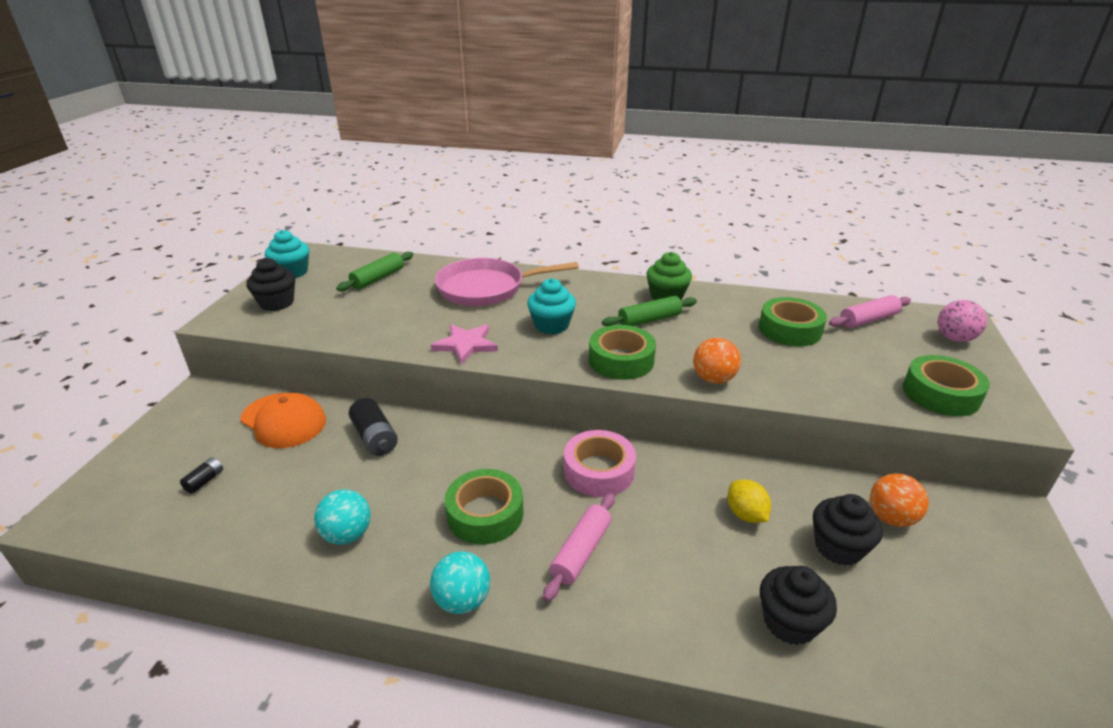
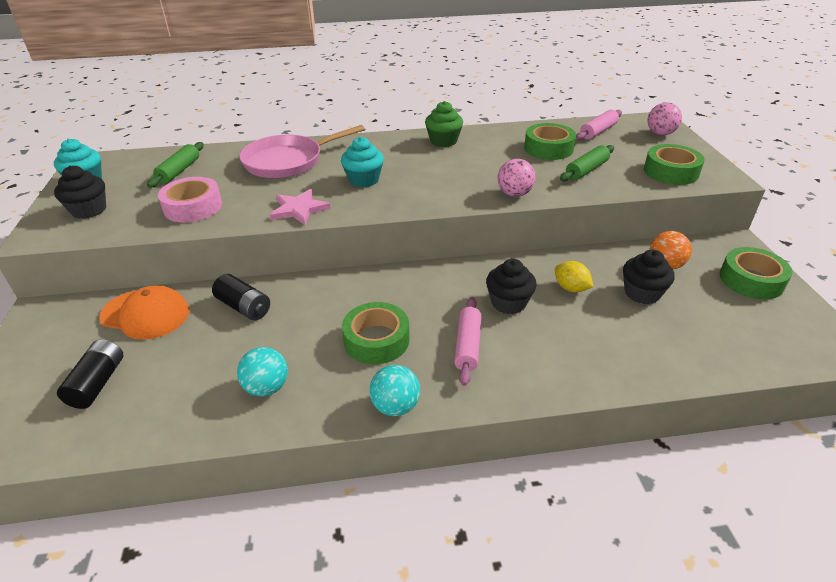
camera: 20 degrees left, 5 degrees up
black battery [180,457,223,494] -> black battery [57,339,123,409], size x1.82
pink tape [564,430,636,497] -> pink tape moved to [158,177,222,223]
green tape [589,325,656,380] -> green tape moved to [720,247,793,299]
green rolling pin [602,296,697,326] -> green rolling pin moved to [560,145,614,181]
orange ball [693,338,741,384] -> pink ball [497,159,536,197]
black cupcake [760,566,837,645] -> black cupcake moved to [486,259,537,314]

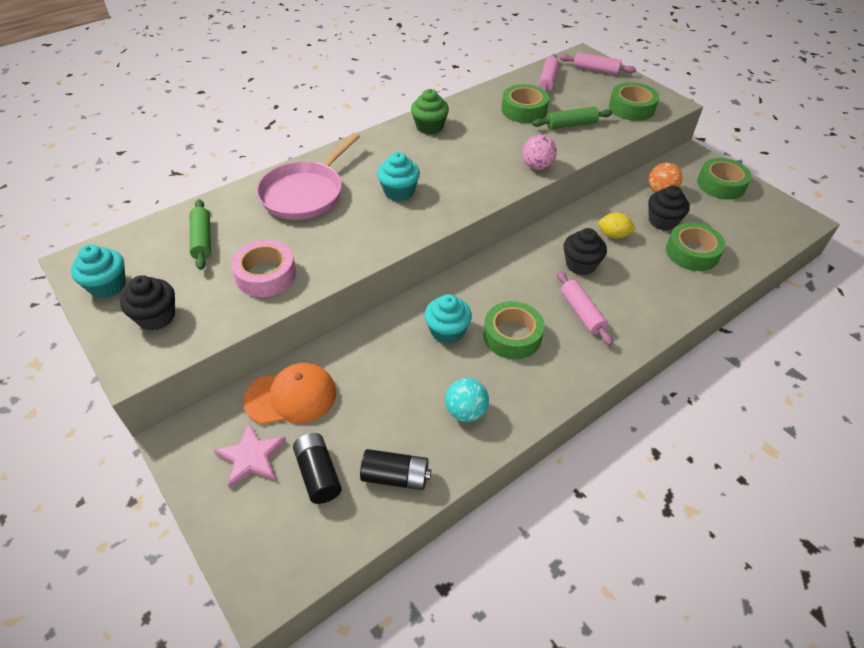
camera: 30 degrees left, 10 degrees up
black battery [212,274,270,321] -> black battery moved to [360,449,431,490]
pink star [270,189,331,225] -> pink star moved to [214,423,286,489]
turquoise ball [369,365,420,416] -> none
green rolling pin [560,145,614,181] -> green rolling pin turned 60 degrees clockwise [532,107,613,129]
pink ball [648,102,682,135] -> pink rolling pin [560,52,636,75]
none -> turquoise cupcake [424,294,472,344]
none -> green tape [666,222,725,271]

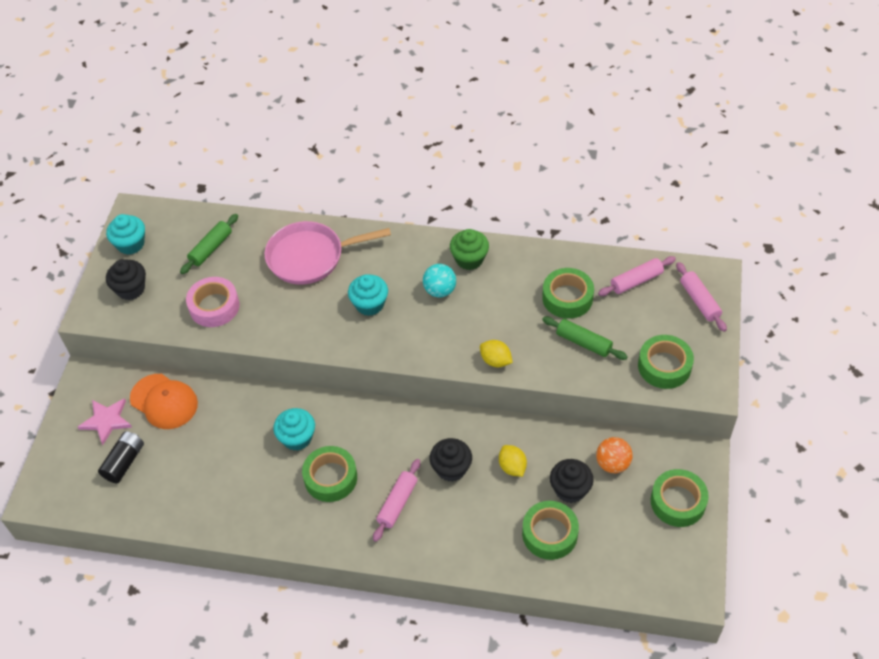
camera: 50 degrees right, 5 degrees up
black battery [360,449,431,490] -> none
turquoise ball [445,378,489,422] -> turquoise ball moved to [423,264,456,297]
pink ball [522,135,557,170] -> yellow lemon [480,340,513,367]

